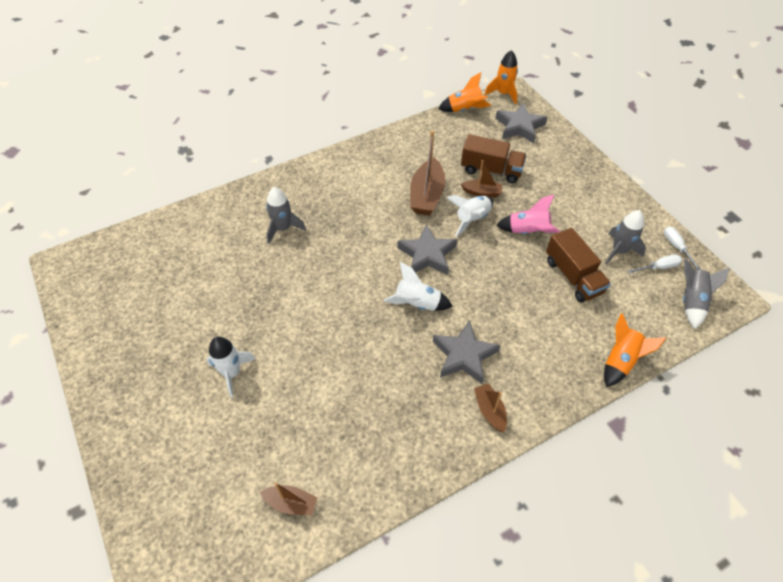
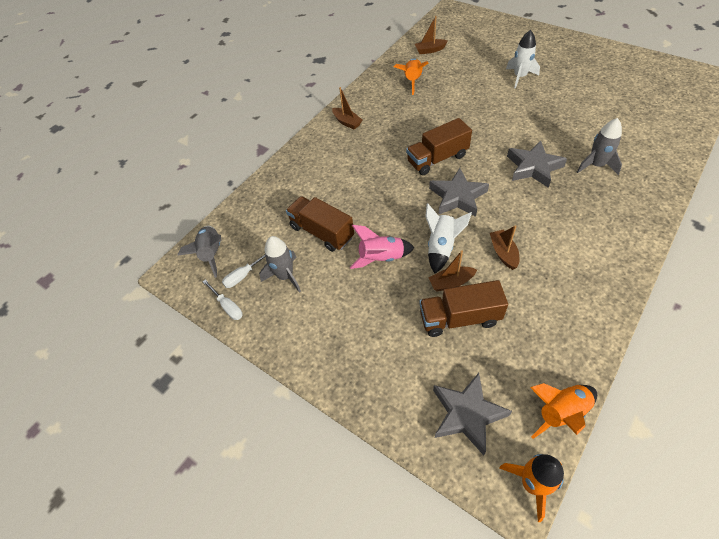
camera: 160 degrees right, 0 degrees up
white rocket [384,262,453,311] -> brown truck [406,118,472,175]
brown boat [410,130,445,215] -> brown boat [490,225,519,270], size x0.57
grey star [433,320,500,384] -> grey star moved to [507,140,567,188]
orange rocket [604,313,666,387] -> orange rocket moved to [394,58,429,95]

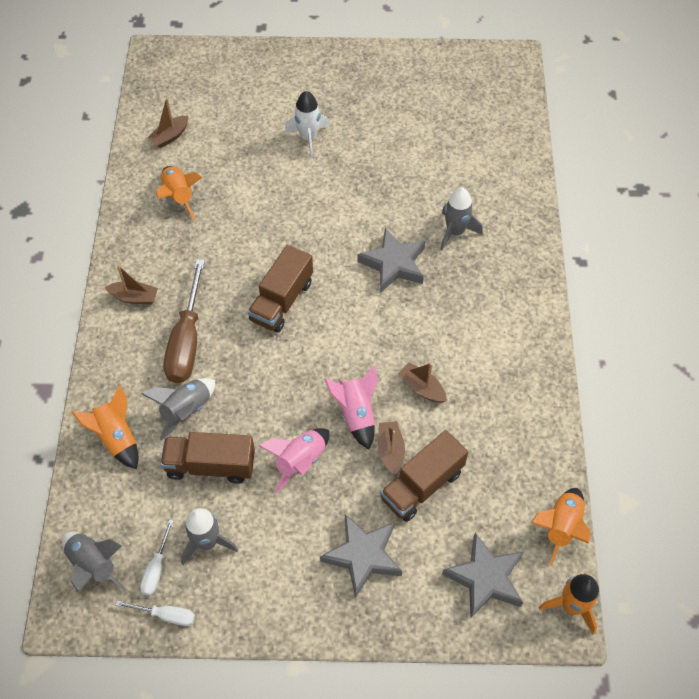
camera: 40 degrees left, 5 degrees up
white rocket [425,203,472,273] -> pink rocket [324,365,378,450]
brown boat [428,250,477,291] -> brown boat turned 135 degrees clockwise [378,421,405,475]
grey star [429,168,489,217] -> grey star moved to [320,514,402,598]
none -> orange rocket [71,385,139,469]
none -> grey rocket [142,378,215,441]
none -> brown screwdriver [163,259,205,383]

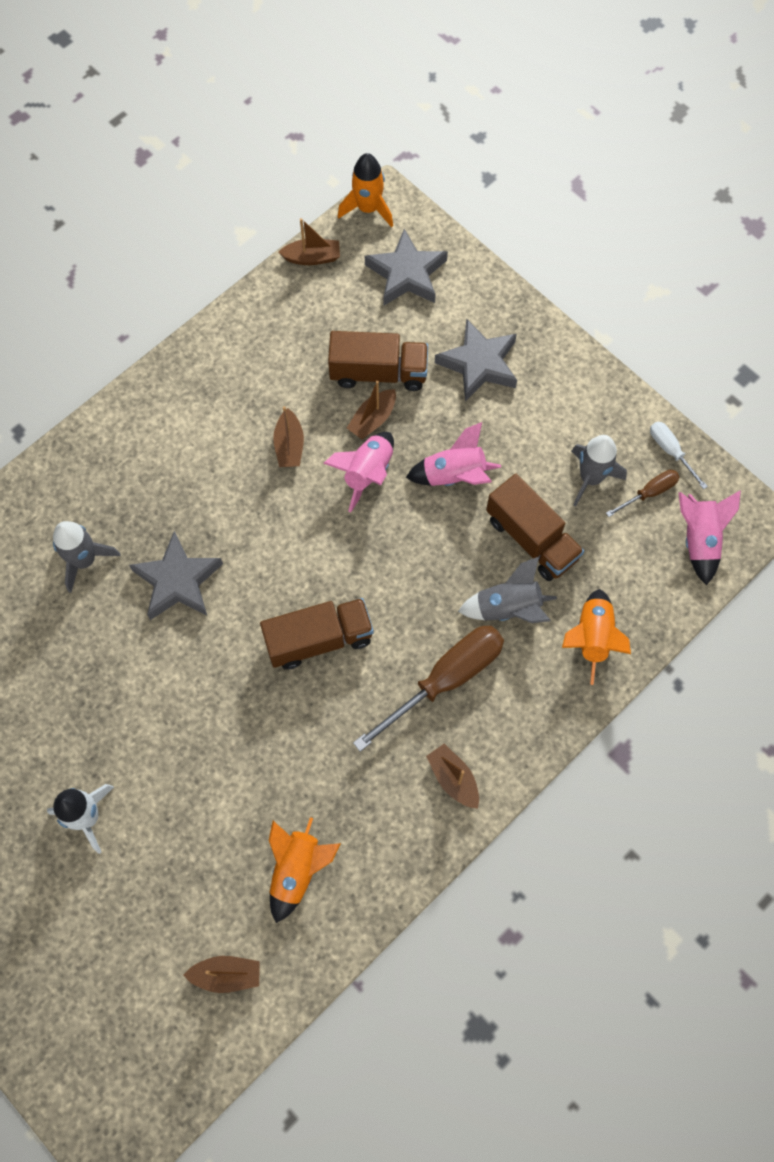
camera: 135 degrees left, 10 degrees up
grey rocket [62,532,127,593] -> pink rocket [678,490,741,585]
white screwdriver [140,519,174,596] -> brown screwdriver [606,470,680,517]
orange rocket [531,488,591,566] -> brown boat [278,218,340,265]

